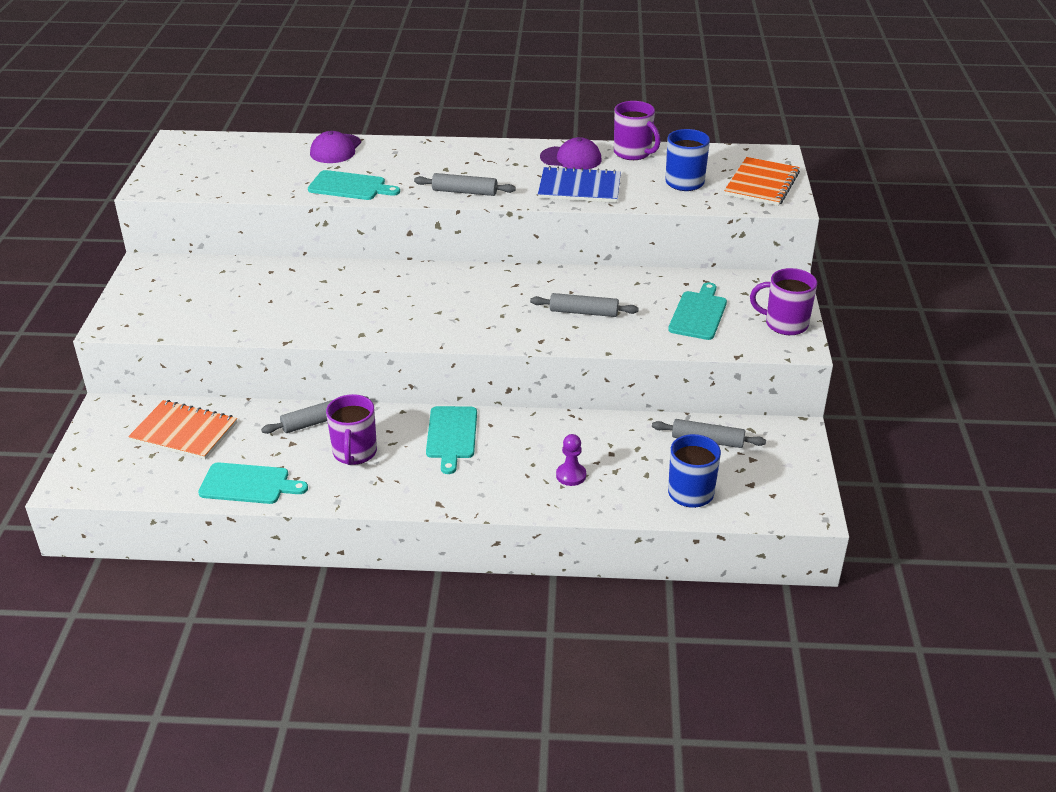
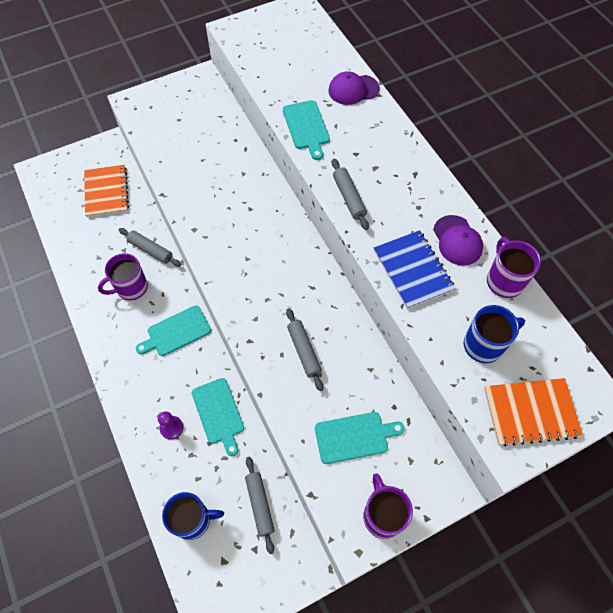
camera: 60 degrees right, 25 degrees up
turquoise cutting board [198,462,308,504] -> turquoise cutting board moved to [192,378,244,456]
purple mug [614,101,661,160] -> purple mug turned 150 degrees clockwise [487,237,541,298]

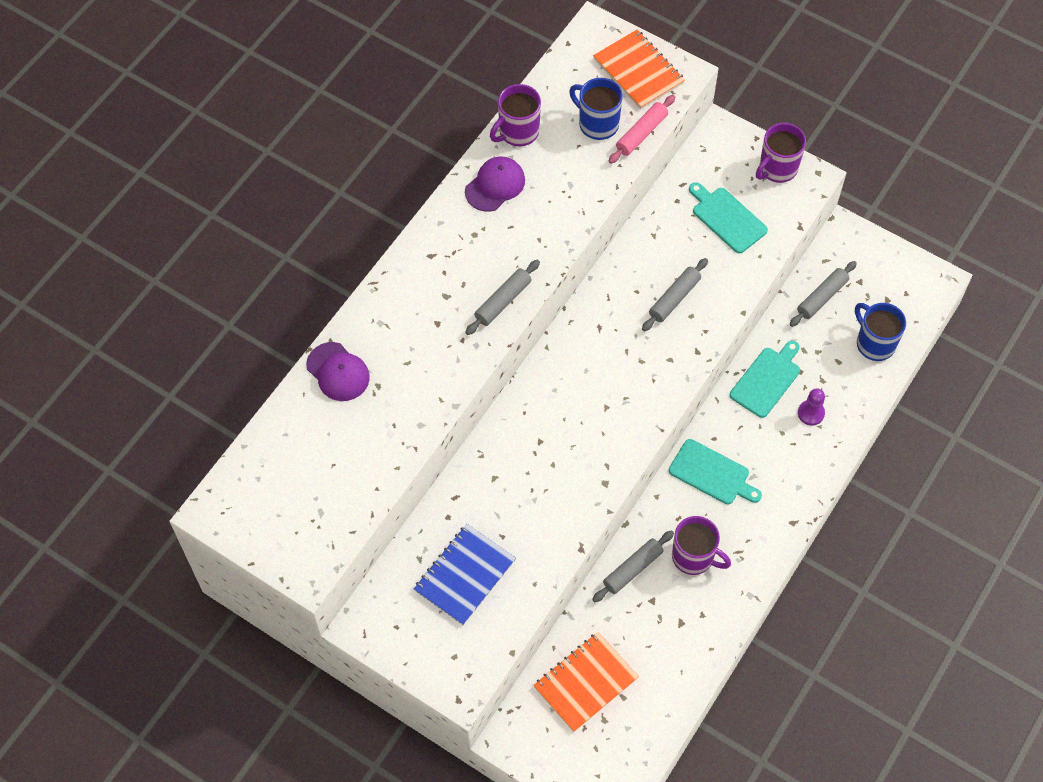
camera: 120 degrees left, 0 degrees up
grey rolling pin [118,228,181,267] -> grey rolling pin turned 45 degrees clockwise [592,530,674,602]
turquoise cutting board [283,100,330,160] -> none
blue notebook [374,230,456,309] -> blue notebook moved to [414,524,516,625]
none -> pink rolling pin [609,95,675,164]

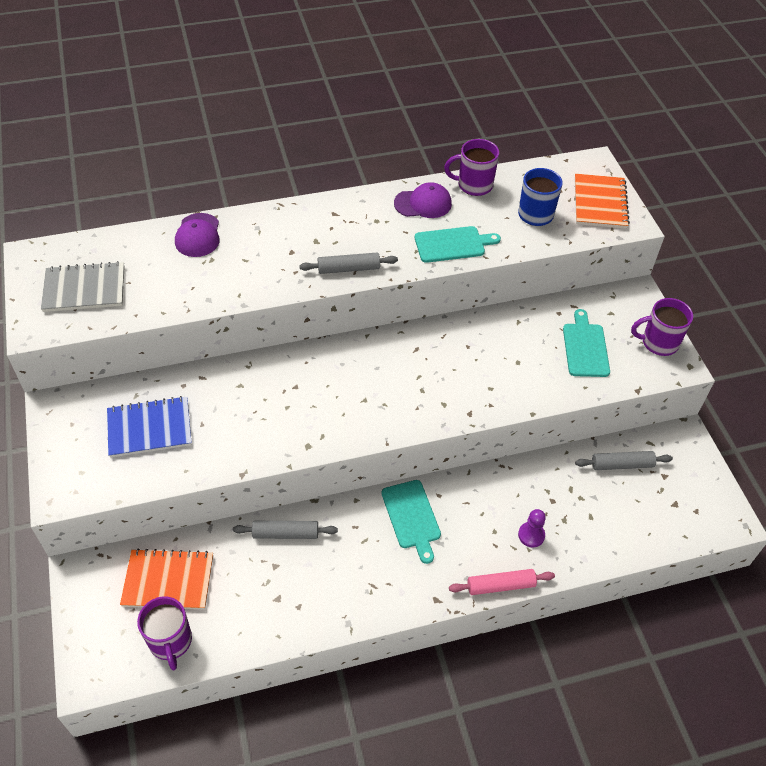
camera: 40 degrees right, 10 degrees down
pink rolling pin [609,95,675,164] -> pink rolling pin moved to [449,569,555,595]
grey rolling pin [642,258,708,331] -> none
purple mug [672,516,731,575] -> purple mug moved to [137,596,192,671]
turquoise cutting board [730,341,800,418] -> turquoise cutting board moved to [415,226,501,263]
blue mug [855,303,906,361] -> none
none -> grey notebook [41,261,125,312]

